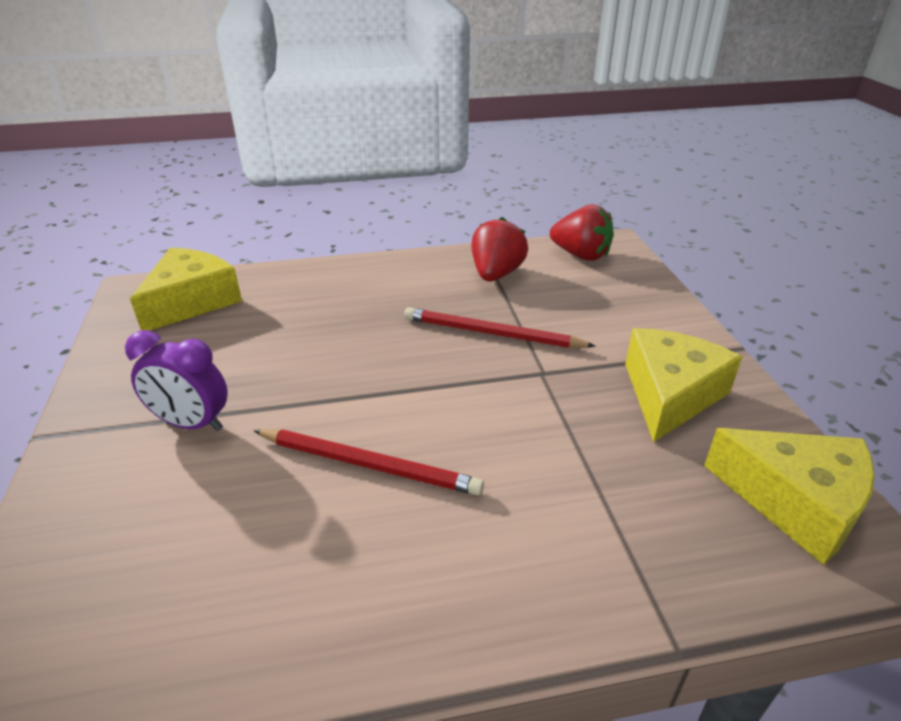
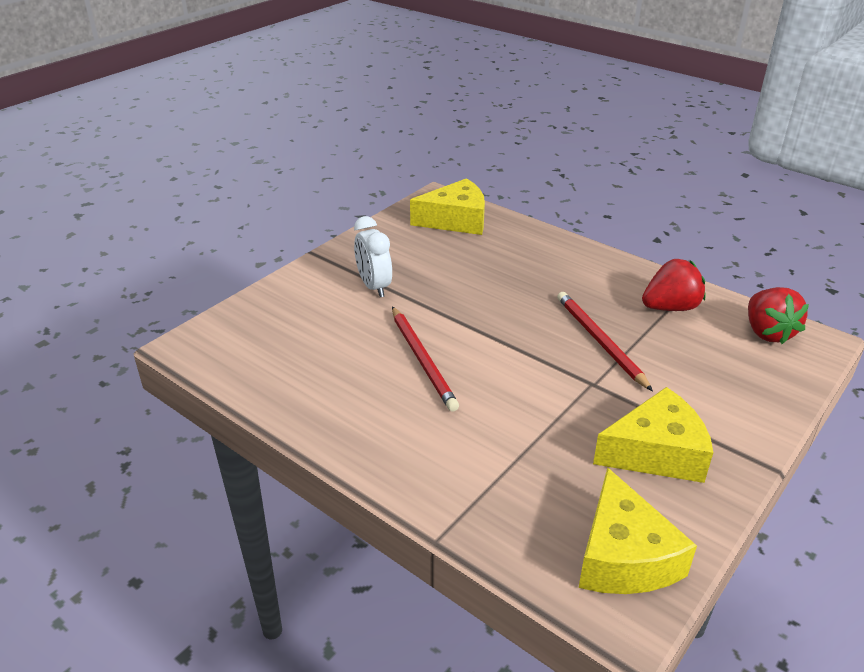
camera: 50 degrees right, 0 degrees up
purple clock [125,330,228,431] -> white clock [354,216,392,297]

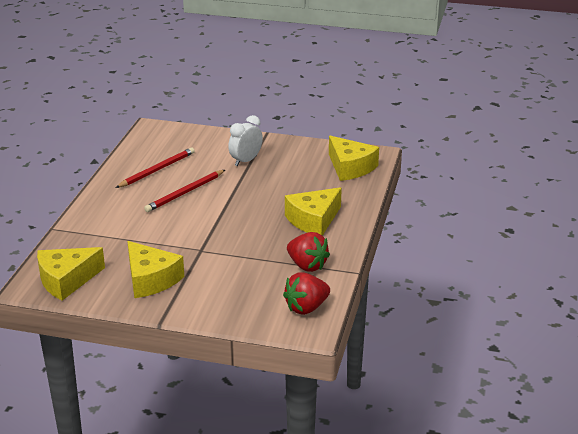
camera: 65 degrees right, 5 degrees down
red pencil [557,292,653,391] -> red pencil moved to [115,147,195,188]
none -> yellow cheese [285,187,342,236]

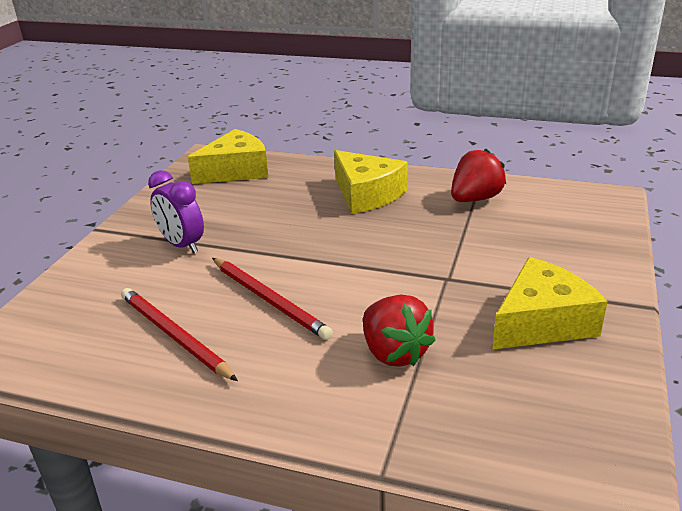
camera: 85 degrees left, 0 degrees up
yellow cheese [37,247,105,301] -> none
white clock [228,115,263,166] -> purple clock [148,170,204,253]
red strawberry [283,272,330,315] -> red strawberry moved to [363,295,436,367]

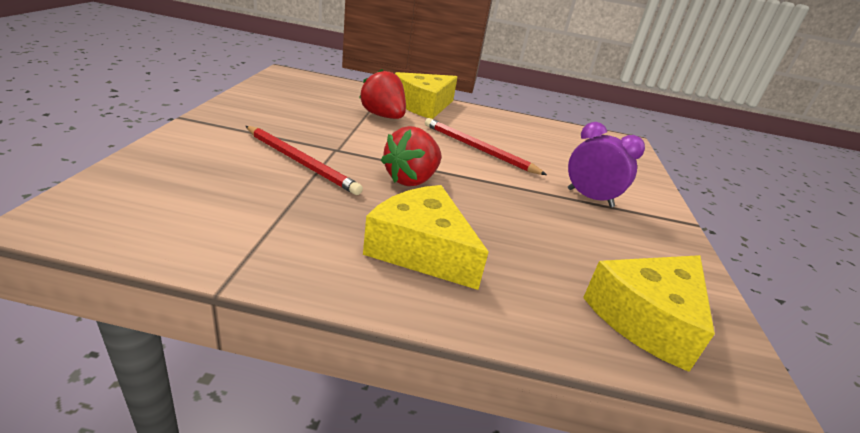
camera: 165 degrees right, 0 degrees up
red pencil [121,288,238,381] -> red pencil moved to [246,126,363,195]
red strawberry [451,149,506,202] -> red strawberry moved to [381,126,441,186]
yellow cheese [492,257,608,350] -> yellow cheese moved to [395,72,457,119]

